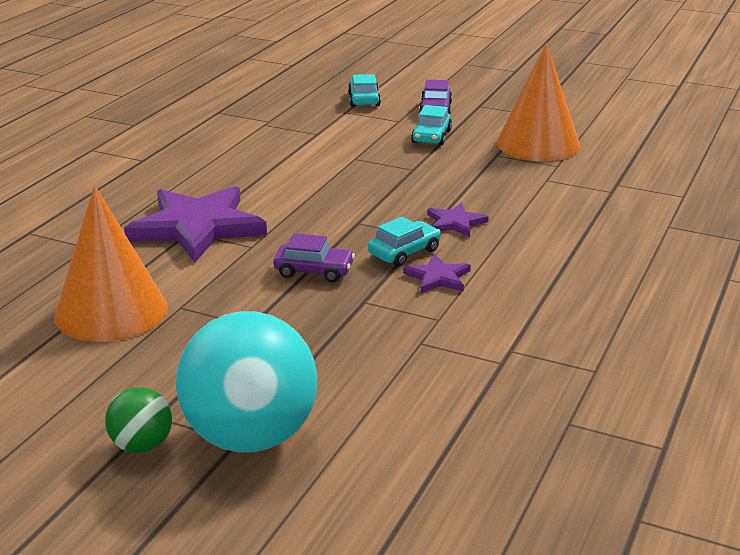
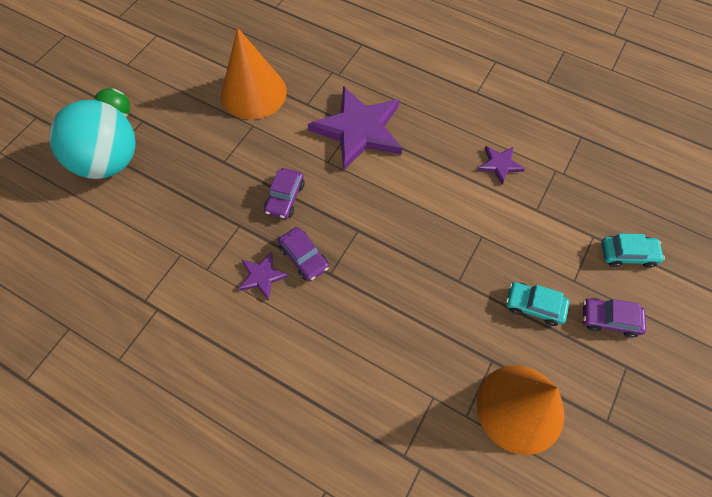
camera: 95 degrees right, 35 degrees up
turquoise car [368,217,441,267] -> purple car [278,227,329,281]
purple star [427,203,489,237] -> purple star moved to [478,146,525,184]

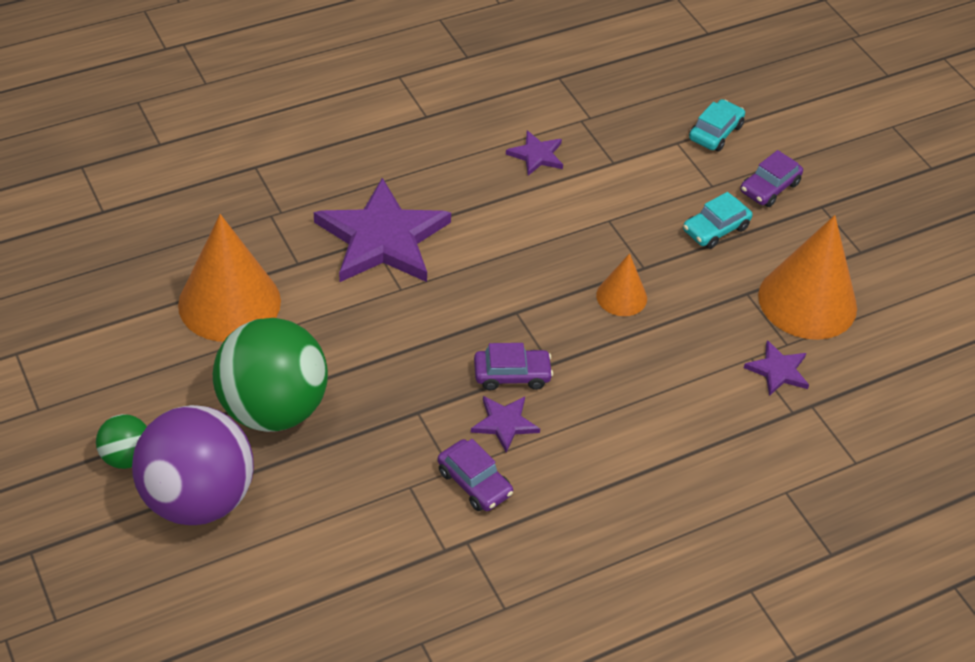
camera: 60 degrees left, 15 degrees down
turquoise ball [49,100,136,179] -> purple ball [132,405,254,525]
purple car [264,168,305,219] -> purple car moved to [438,439,513,511]
none -> green ball [213,318,328,432]
none -> orange cone [596,253,647,316]
none -> purple star [744,340,809,396]

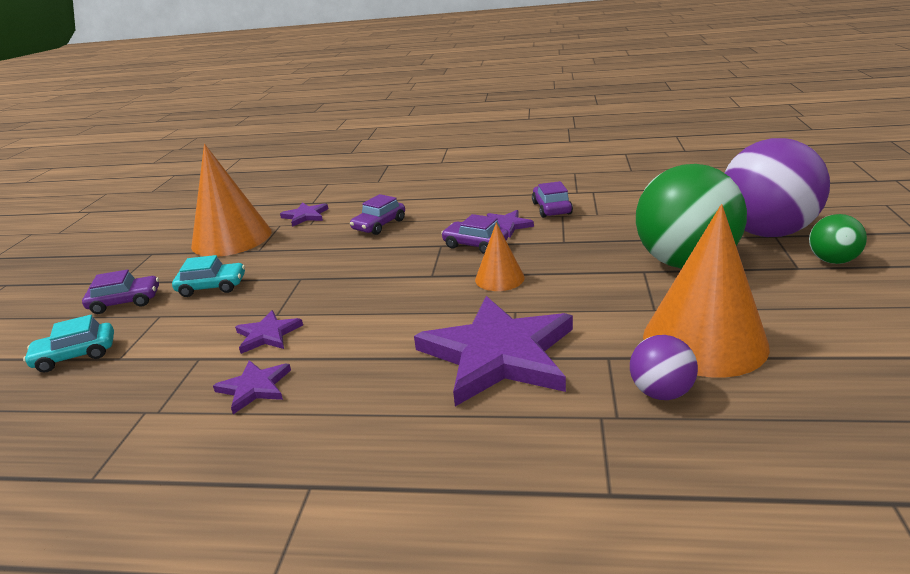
camera: 140 degrees left, 20 degrees down
orange cone [596,253,647,316] -> orange cone moved to [475,223,525,291]
none -> purple star [235,310,303,354]
none -> purple car [350,194,405,235]
none -> purple ball [630,335,698,400]

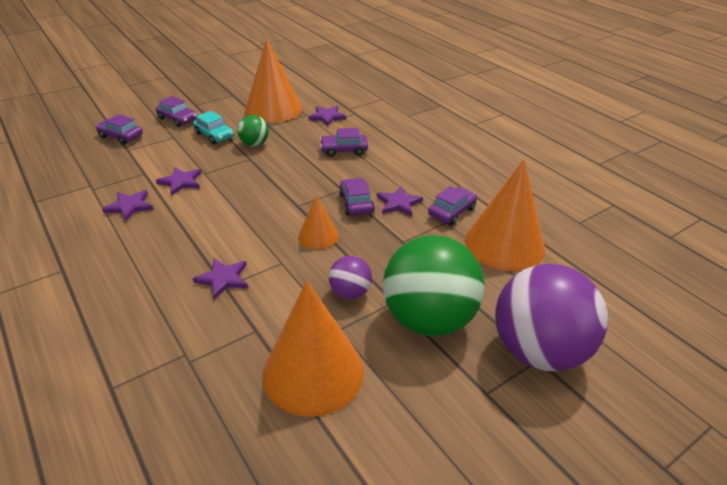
camera: 45 degrees right, 10 degrees up
turquoise car [23,315,114,373] -> purple car [96,114,143,145]
purple star [414,296,573,406] -> purple star [193,258,248,299], size x0.46
purple ball [630,335,698,400] -> purple ball moved to [329,256,372,299]
green ball [809,214,867,264] -> green ball moved to [237,115,269,146]
none -> orange cone [465,160,545,271]

